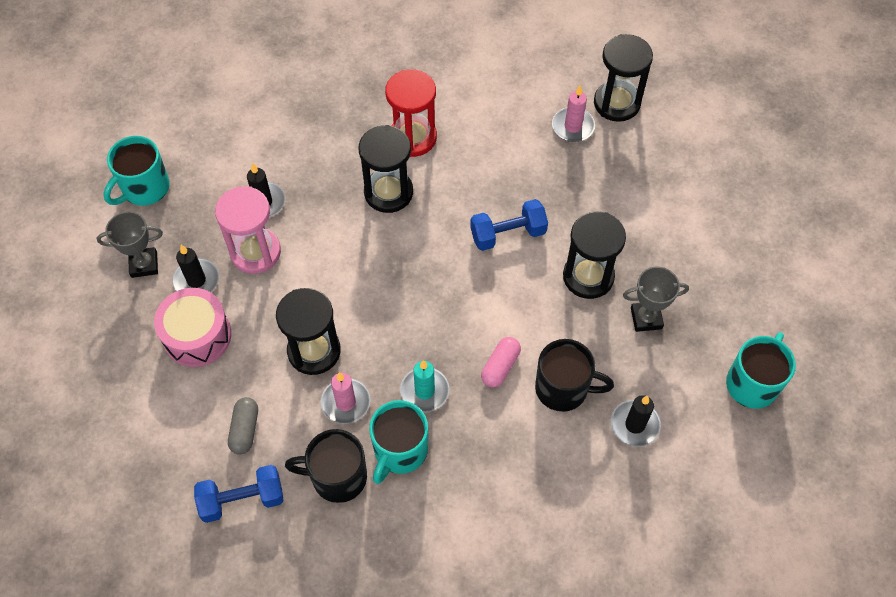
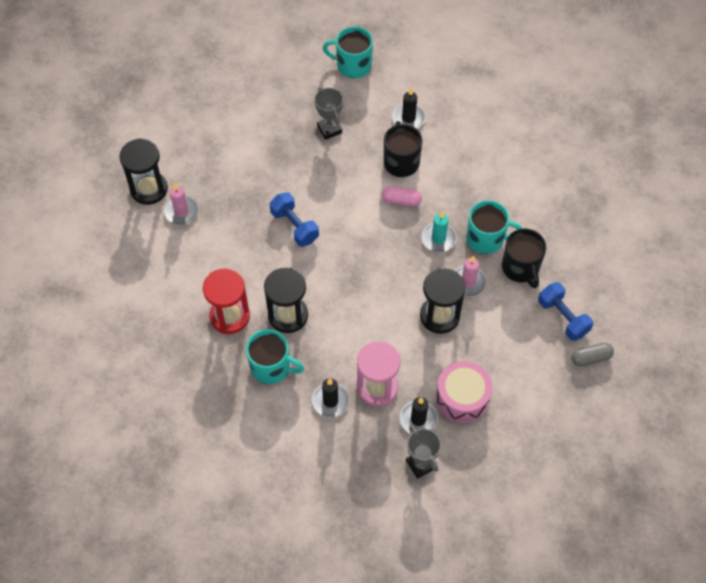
camera: 110 degrees left, 0 degrees up
turquoise mug [103,136,170,206] -> turquoise mug moved to [246,329,304,384]
grey capsule [228,397,258,455] -> grey capsule moved to [571,342,614,367]
black hourglass [563,212,626,299] -> none

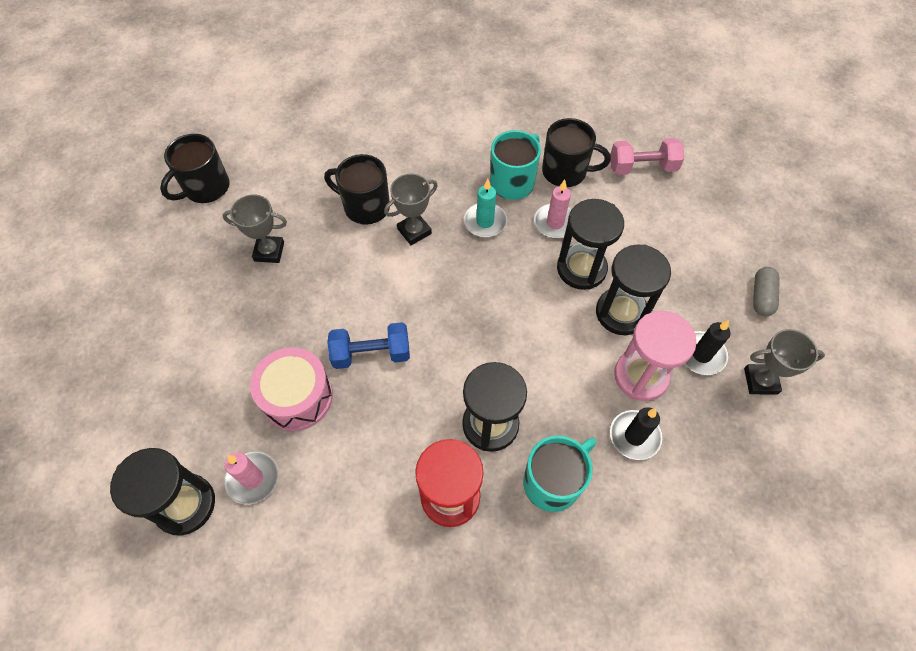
camera: 60 degrees left, 0 degrees up
turquoise mug [323,27,373,78] -> black mug [160,134,230,203]
pink capsule [382,186,422,207] -> grey trophy [384,174,438,245]
black candle [392,88,426,129] -> none
pink drum [436,361,492,423] -> pink drum moved to [250,347,333,431]
blue dumbbell [538,282,593,341] -> pink dumbbell [610,138,684,175]
grey capsule [571,342,614,367] -> grey capsule moved to [753,267,780,316]
none -> black hourglass [596,244,671,335]

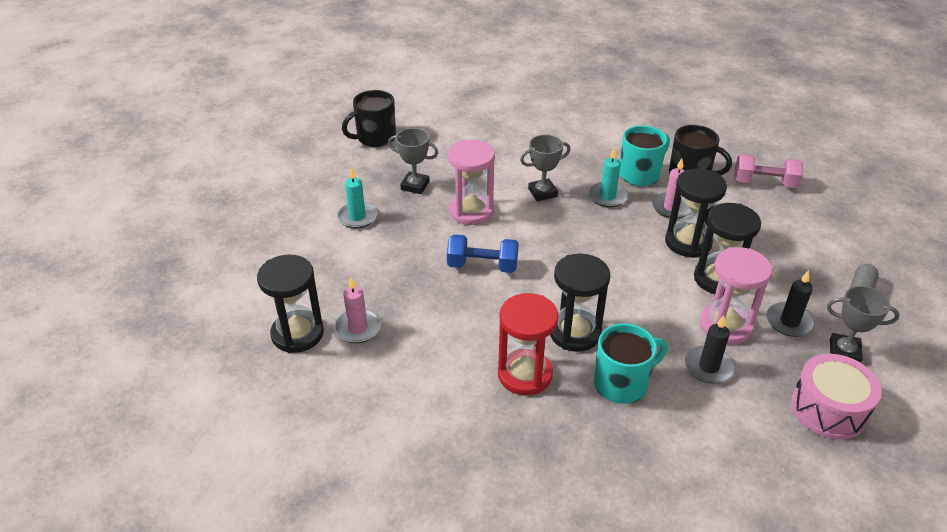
camera: 15 degrees right, 20 degrees down
pink drum [250,347,333,431] -> pink drum moved to [791,354,881,440]
black mug [324,154,390,225] -> none
none -> turquoise candle [337,167,377,228]
none -> pink hourglass [448,140,495,225]

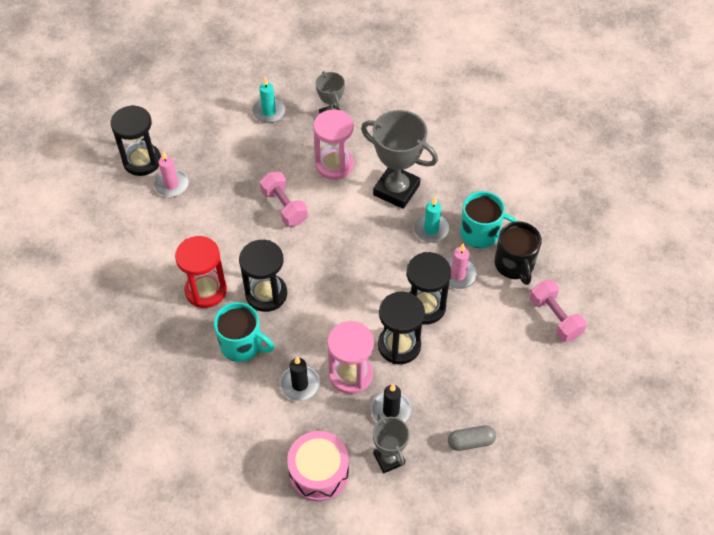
camera: 50 degrees right, 15 degrees up
black mug [342,90,396,147] -> none
blue dumbbell [447,234,519,273] -> pink dumbbell [260,172,308,227]
grey trophy [520,135,570,201] -> grey trophy [361,110,438,209], size x1.71

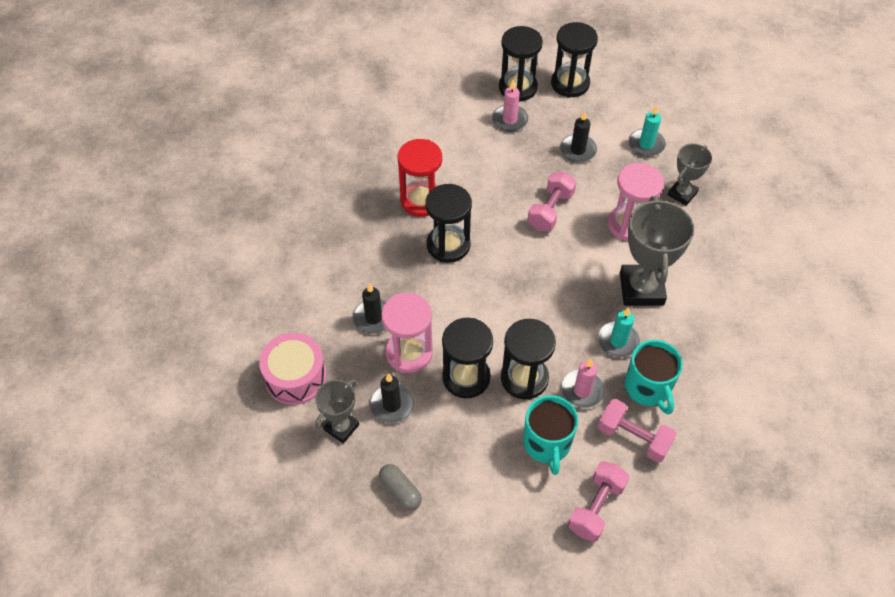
camera: 60 degrees right, 0 degrees up
turquoise mug [214,302,274,362] -> turquoise mug moved to [523,395,578,475]
black mug [495,221,542,285] -> pink dumbbell [598,399,677,463]
none -> black hourglass [551,22,598,98]
none -> black candle [560,111,597,163]

